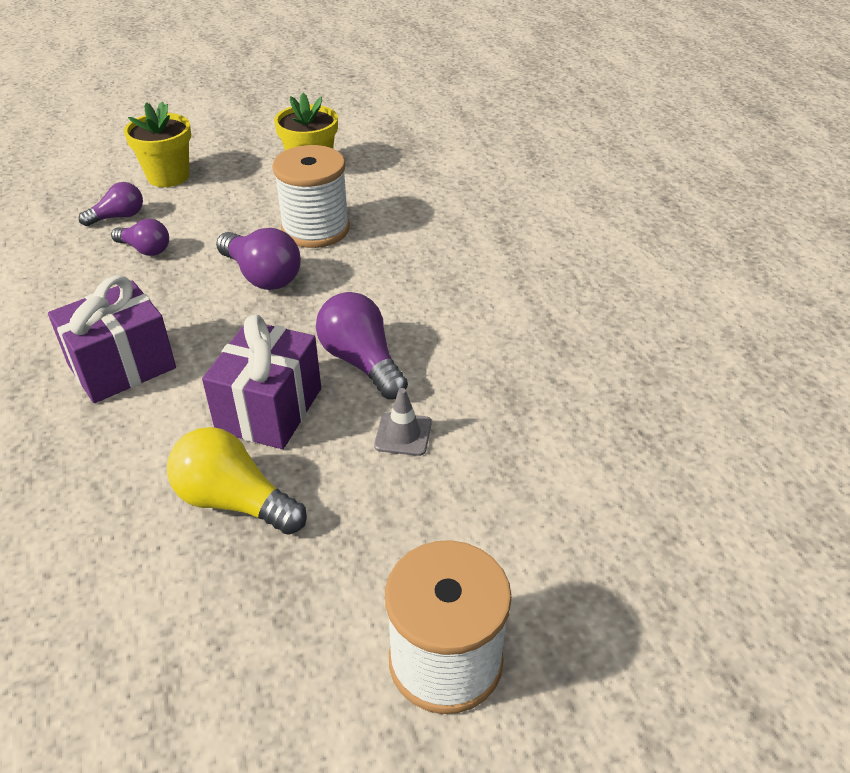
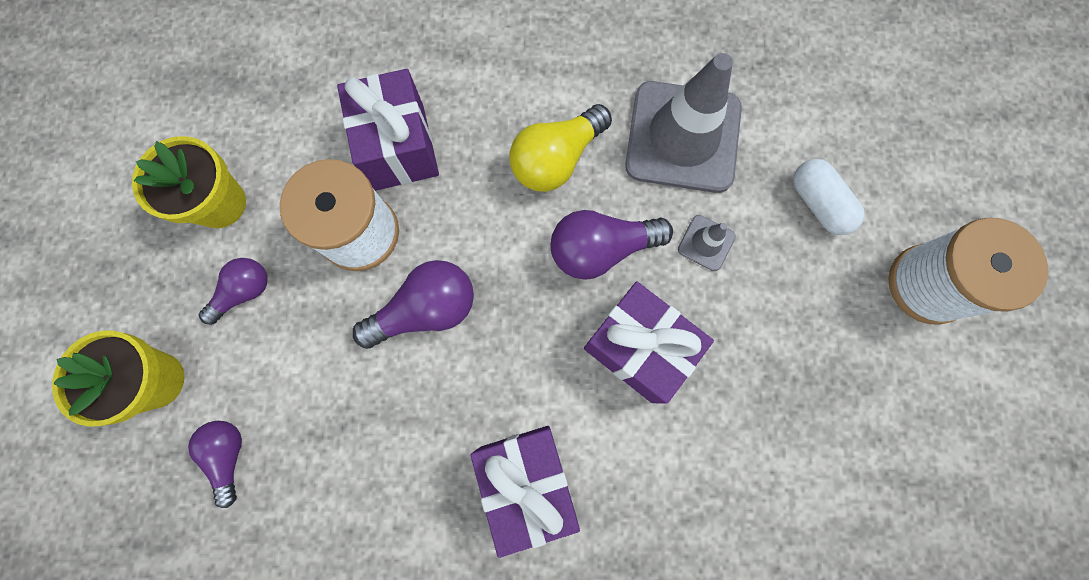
camera: 70 degrees left, 35 degrees up
purple light bulb [111,219,169,256] -> purple light bulb moved to [199,258,268,325]
yellow light bulb [167,427,307,535] -> yellow light bulb moved to [509,104,612,192]
none -> purple gift [337,69,439,191]
none -> grey traffic cone [625,53,742,193]
none -> white capsule [793,159,865,235]

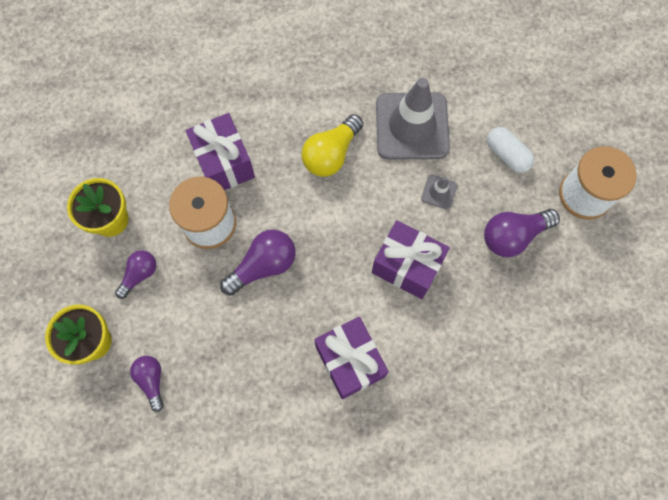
camera: 10 degrees left, 5 degrees down
purple light bulb [550,210,673,280] -> purple light bulb moved to [484,209,560,257]

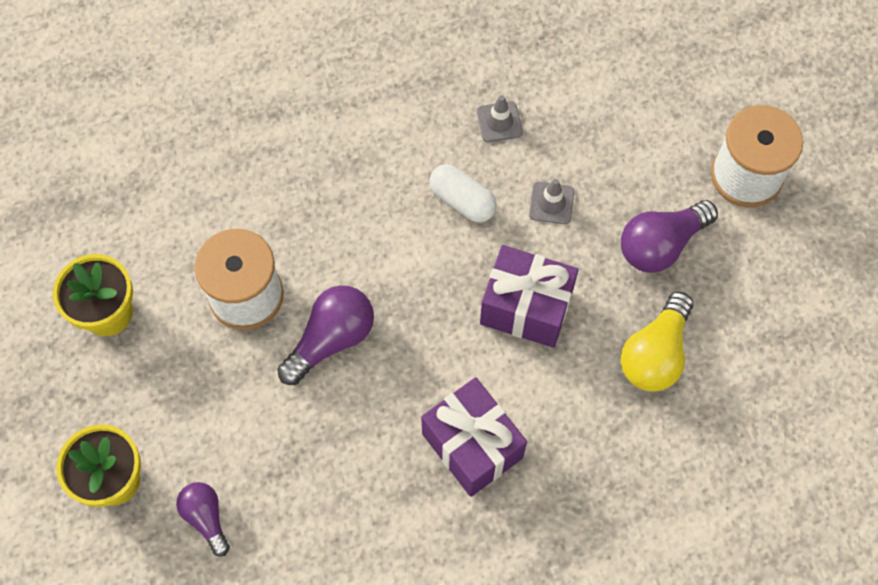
camera: 10 degrees left, 5 degrees down
purple light bulb [115,250,156,299] -> none
purple gift [186,113,255,190] -> none
yellow light bulb [302,114,363,177] -> yellow light bulb moved to [620,292,693,391]
grey traffic cone [376,78,450,160] -> grey traffic cone [477,95,523,142], size x0.42
white capsule [487,127,534,173] -> white capsule moved to [429,164,497,222]

